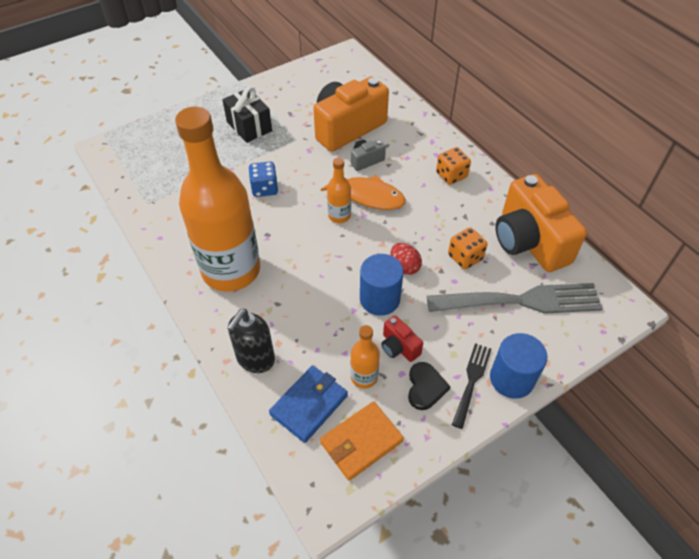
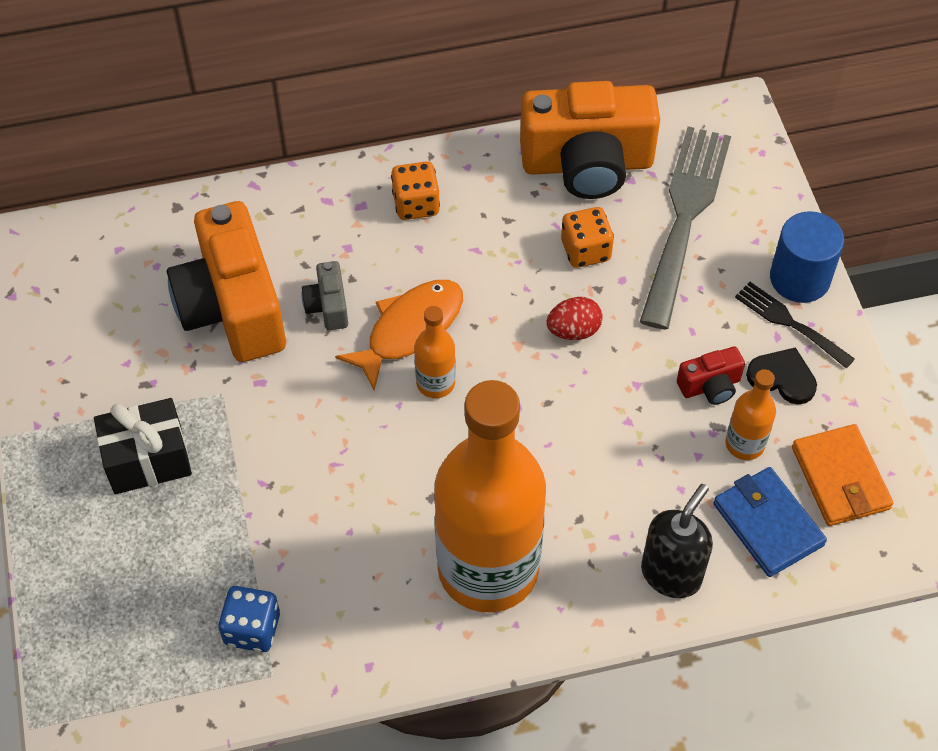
camera: 70 degrees left, 5 degrees up
black soap dispenser [227,309,275,373] -> black soap dispenser turned 105 degrees counterclockwise [641,484,713,598]
blue dice [248,162,278,197] -> blue dice moved to [218,586,280,652]
blue cylinder [360,254,404,316] -> none

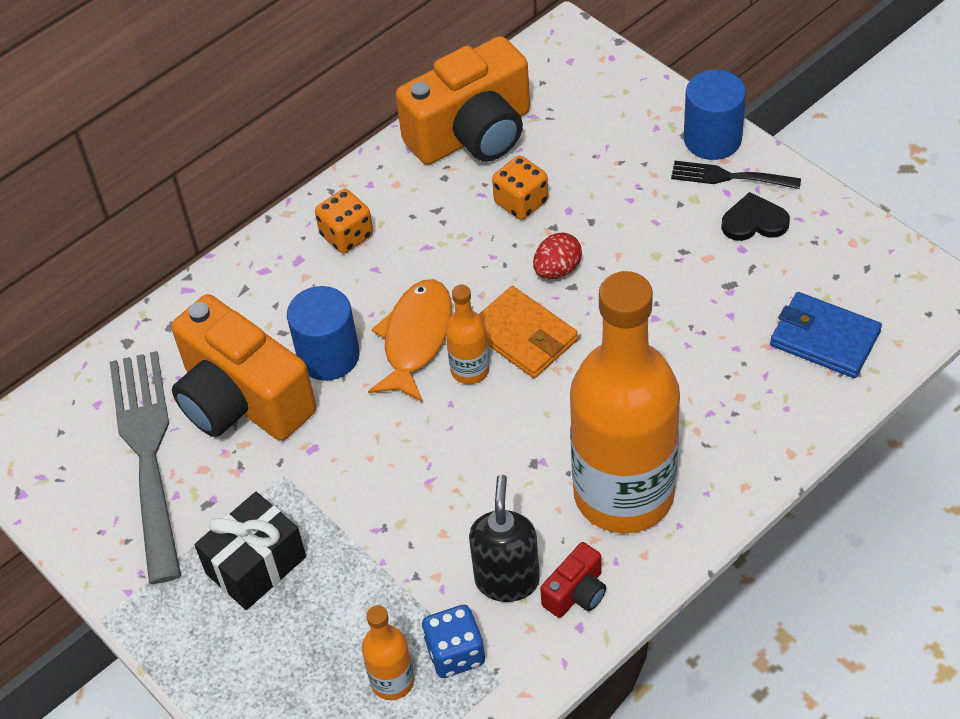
camera: 25 degrees left, 5 degrees down
grey camera [302,261,348,330] -> blue cylinder [287,286,360,381]
grey fork [640,126,731,329] -> grey fork moved to [110,351,181,584]
black soap dispenser [641,484,713,598] -> black soap dispenser moved to [469,474,540,602]
red camera [677,346,745,405] -> red camera moved to [540,542,606,618]
orange bottle [726,369,776,460] -> orange bottle moved to [362,605,414,700]
orange wallet [792,424,893,526] -> orange wallet moved to [478,286,578,378]

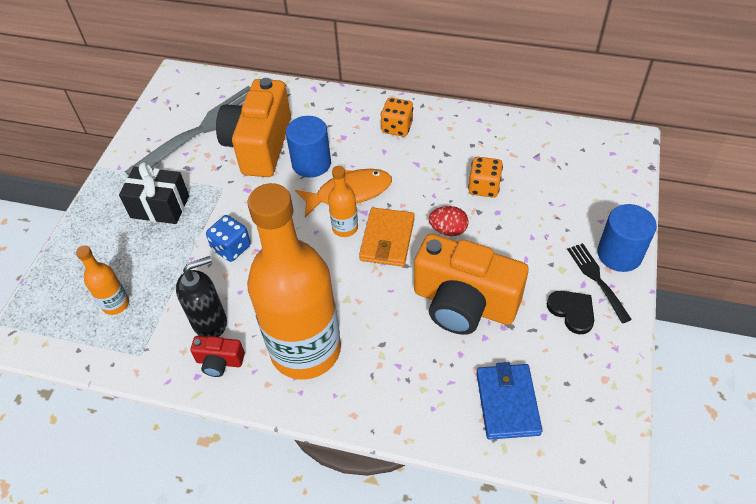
camera: 55 degrees right, 0 degrees up
orange camera [396,36,530,165] -> orange camera moved to [414,234,529,335]
blue dice [422,605,485,678] -> blue dice moved to [206,215,251,262]

